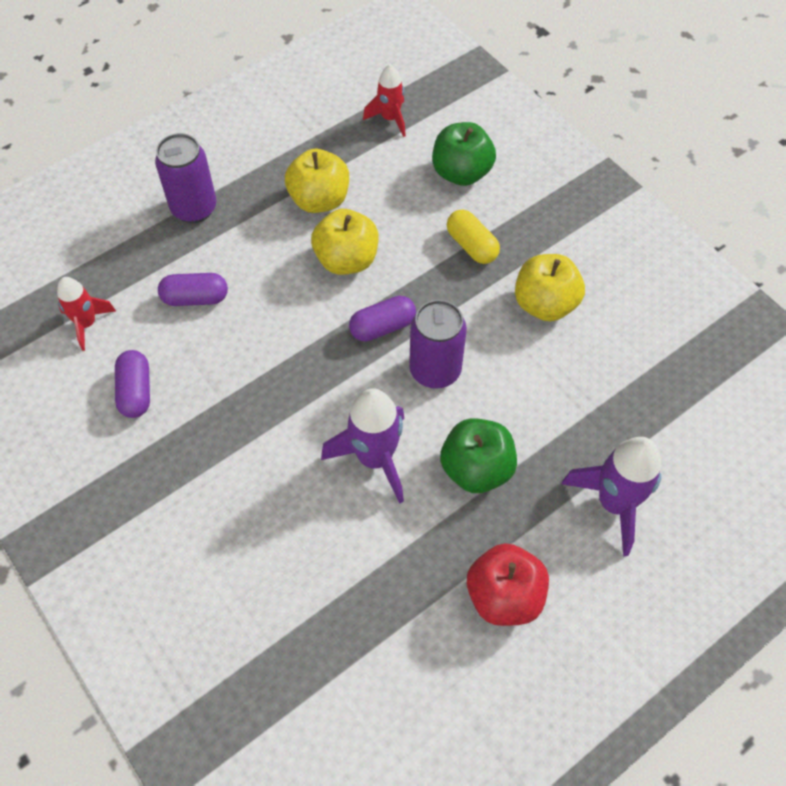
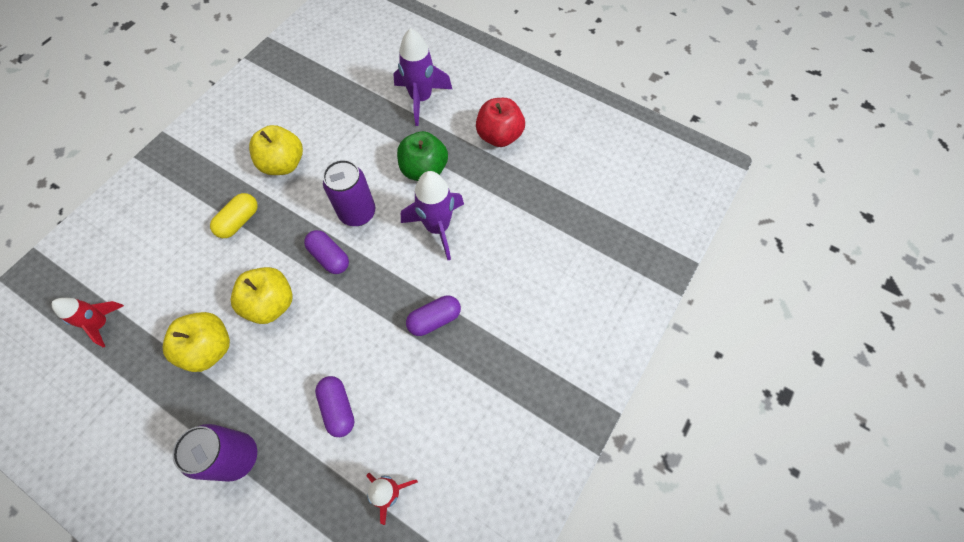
camera: 110 degrees left, 5 degrees up
purple capsule [115,350,150,418] -> purple capsule moved to [406,296,461,336]
green apple [432,122,496,186] -> none

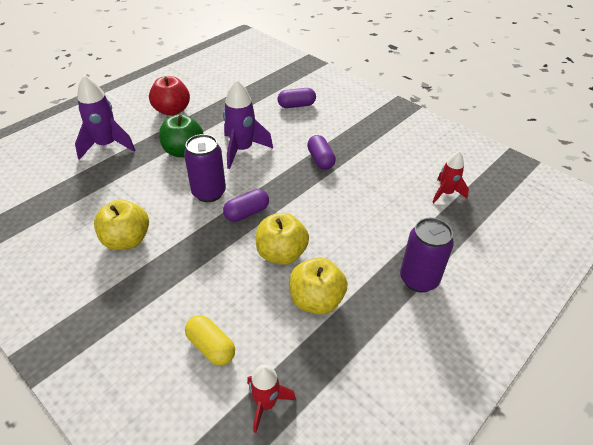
camera: 80 degrees left, 20 degrees down
yellow capsule [210,193,258,238] -> yellow capsule moved to [185,315,235,366]
purple capsule [315,376,355,437] -> purple capsule moved to [278,88,316,108]

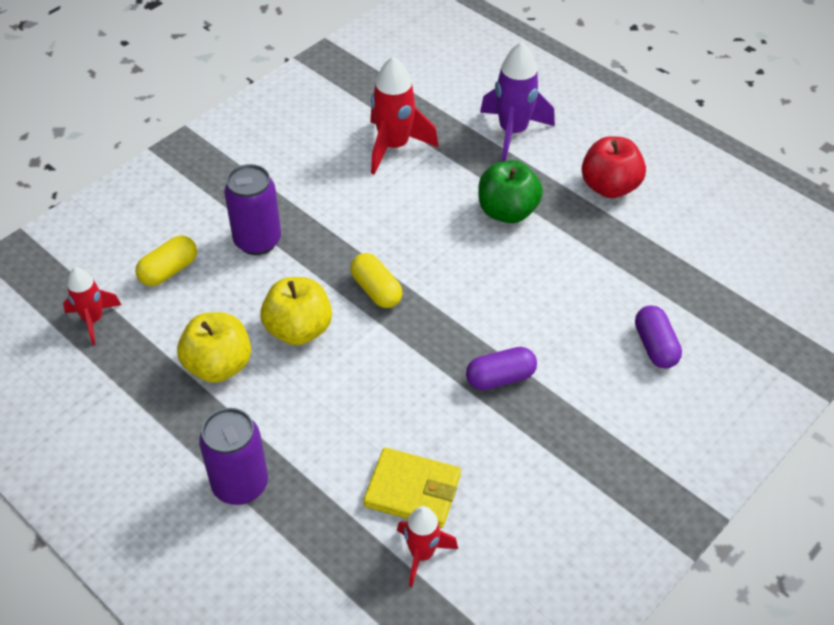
camera: 90 degrees right, 5 degrees up
yellow apple [94,199,149,250] -> none
purple can [184,134,226,202] -> purple can moved to [224,164,281,255]
purple rocket [223,80,273,169] -> none
purple capsule [223,189,269,222] -> yellow capsule [350,253,403,308]
none -> yellow wallet [363,448,461,528]
none -> red rocket [370,56,438,175]

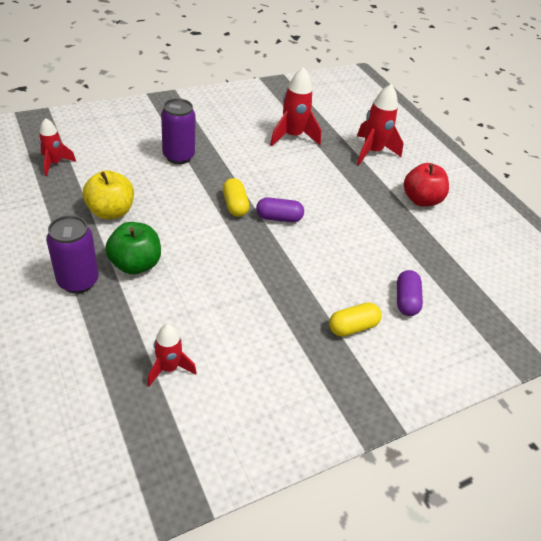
camera: 15 degrees right, 5 degrees down
yellow capsule [135,235,197,286] -> yellow capsule moved to [329,302,382,337]
yellow apple [260,277,332,346] -> none
yellow wallet [363,448,461,528] -> none
purple capsule [466,347,537,390] -> purple capsule moved to [256,197,304,222]
green apple [478,160,543,223] -> green apple moved to [105,222,161,275]
purple rocket [480,42,555,161] -> red rocket [357,84,404,165]

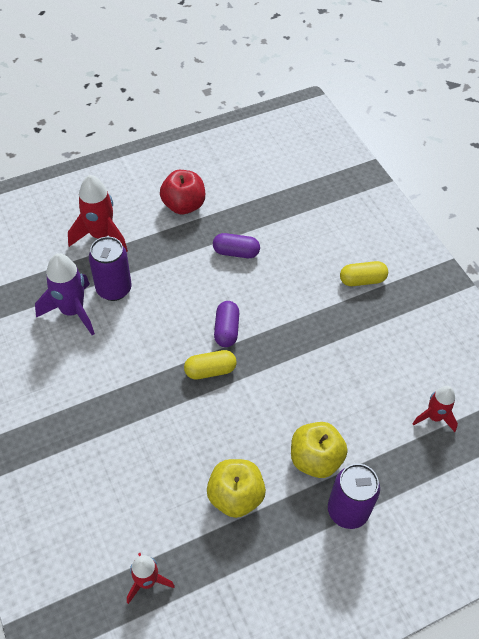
camera: 85 degrees left, 10 degrees up
green apple [105,222,161,275] -> yellow apple [291,422,348,478]
purple can [161,98,196,164] -> purple can moved to [89,237,132,301]
red rocket [270,67,321,146] -> purple rocket [35,253,95,335]
yellow capsule [329,302,382,337] -> yellow capsule turned 75 degrees counterclockwise [340,261,388,286]
purple capsule [397,270,423,316] -> purple capsule moved to [213,233,260,258]

